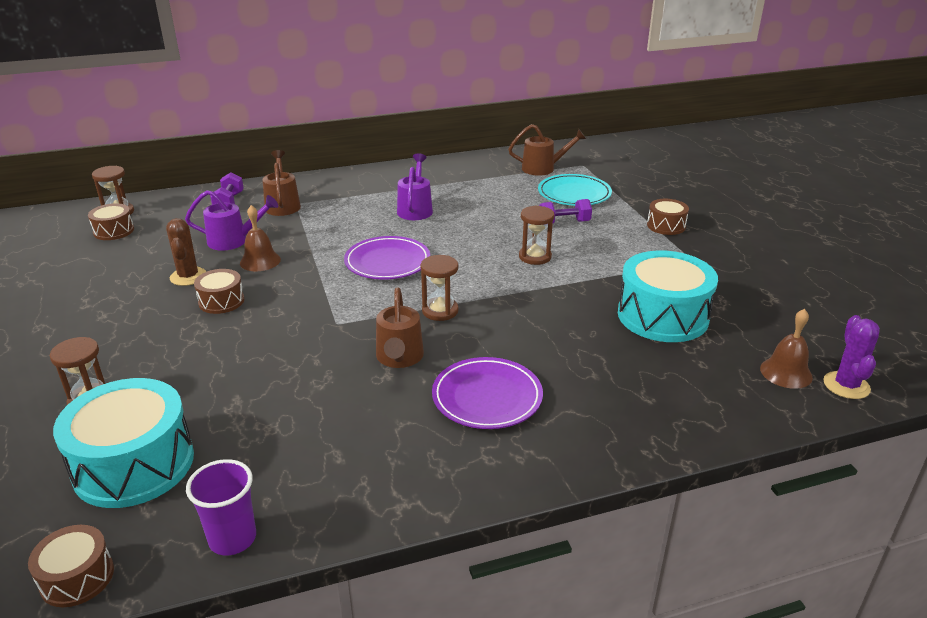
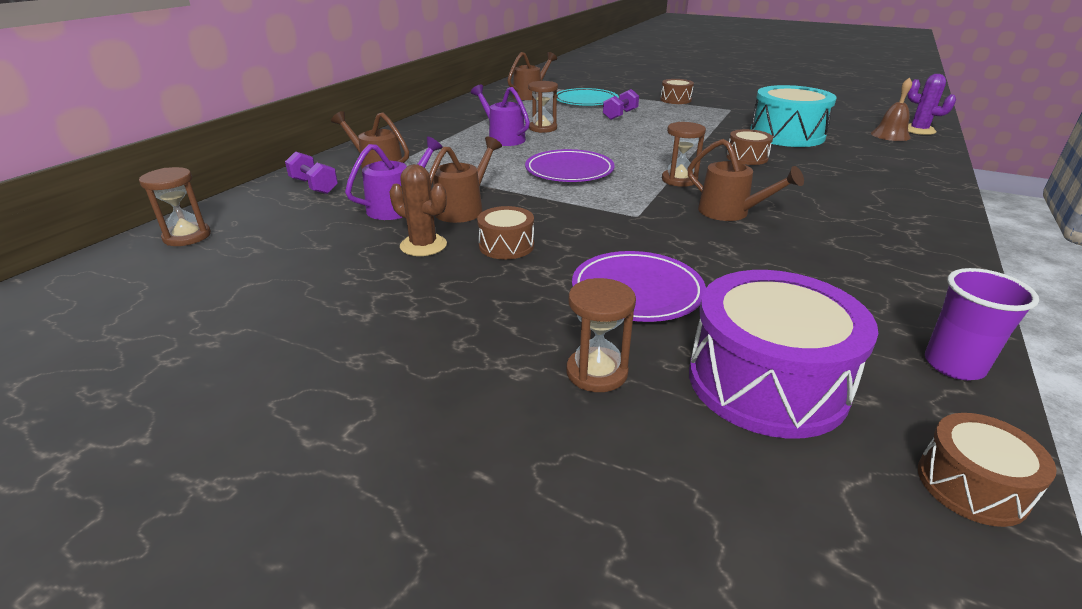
camera: 45 degrees left, 0 degrees up
turquoise drum [53,378,194,508] -> purple drum [689,270,878,439]
brown drum [88,203,134,240] -> brown drum moved to [726,129,773,165]
brown bell [240,205,281,271] -> brown watering can [429,137,502,223]
purple plate [432,357,543,429] -> purple plate moved to [572,251,706,322]
brown hourglass [519,206,554,265] -> brown hourglass moved to [528,81,558,133]

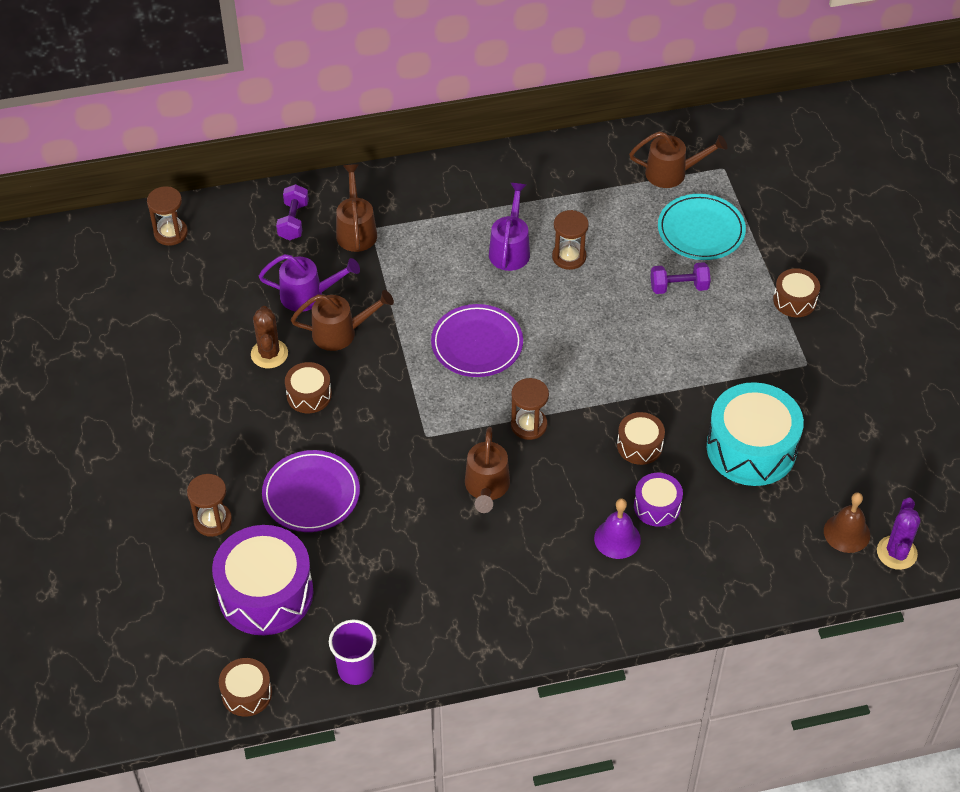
camera: 50 degrees right, 20 degrees up
none -> purple bell [594,498,641,559]
none -> purple drum [634,473,683,527]

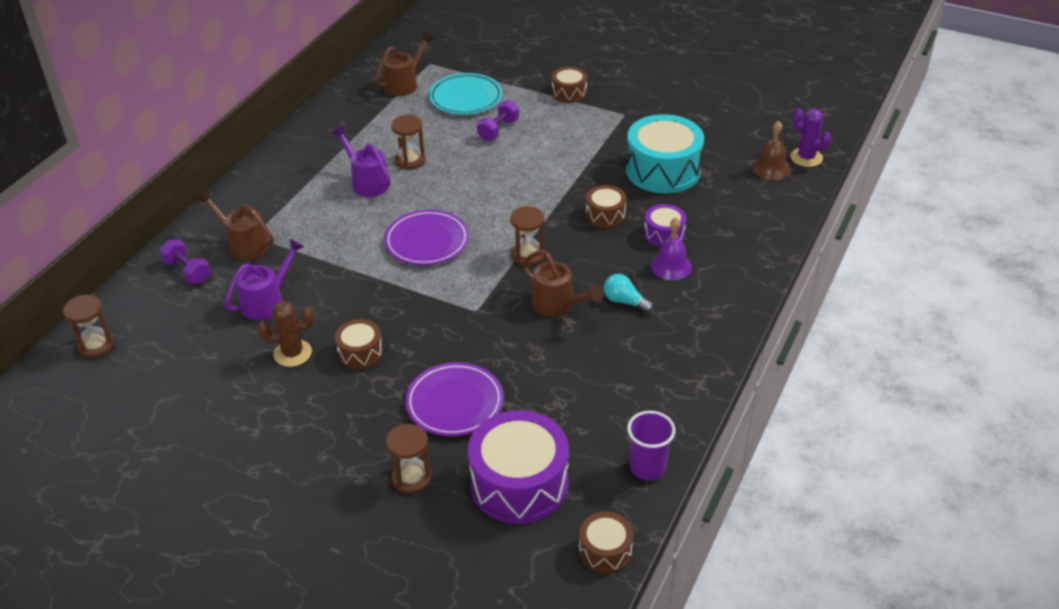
camera: 50 degrees left, 10 degrees down
brown cactus [251,306,288,368] -> brown cactus turned 45 degrees counterclockwise [258,301,314,367]
brown watering can [291,290,394,351] -> none
none -> turquoise light bulb [604,274,653,313]

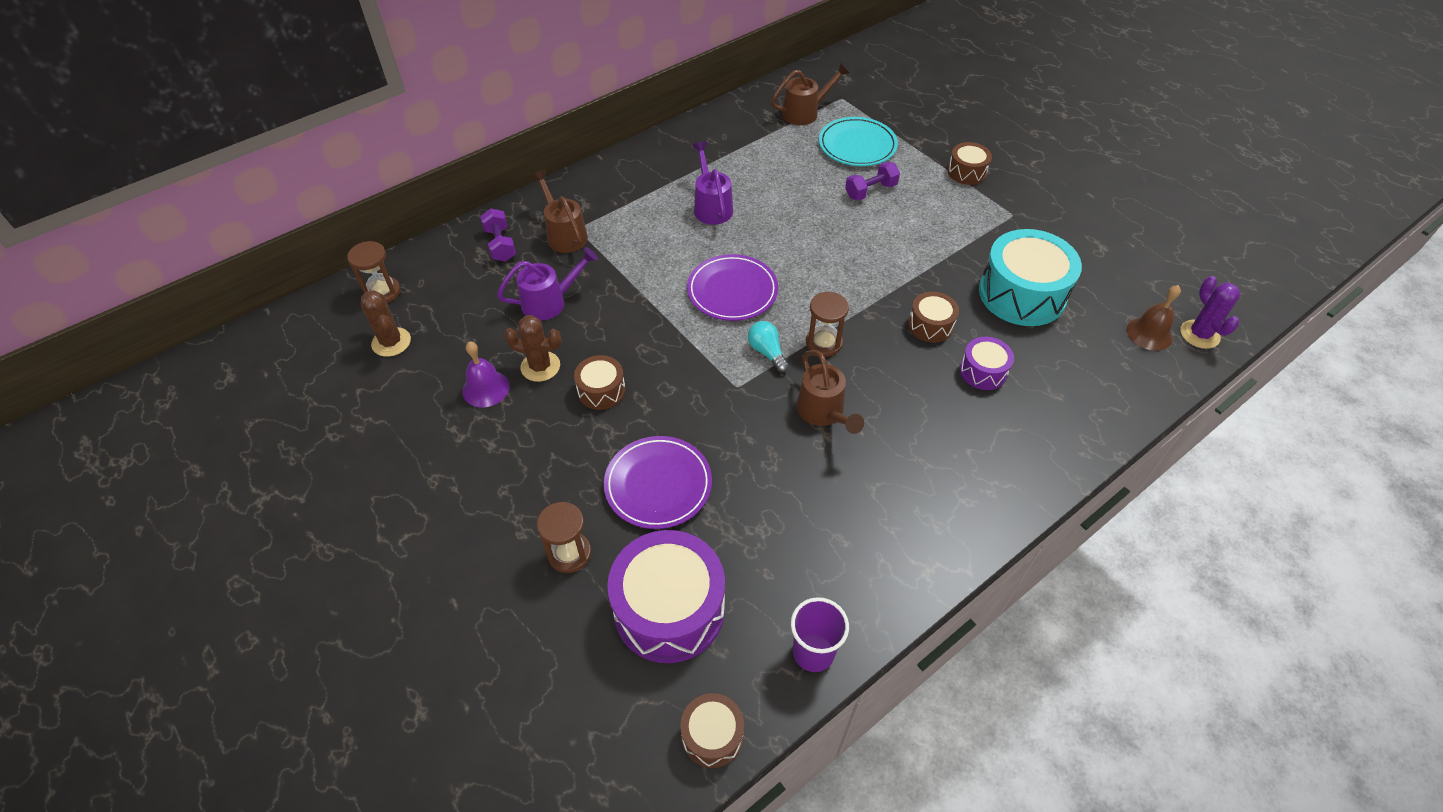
camera: 25 degrees right, 10 degrees up
brown hourglass [391,115,426,170] -> none
turquoise light bulb [604,274,653,313] -> turquoise light bulb moved to [748,321,789,373]
purple bell [651,217,692,280] -> purple bell moved to [462,341,510,407]
none -> brown cactus [361,290,411,357]

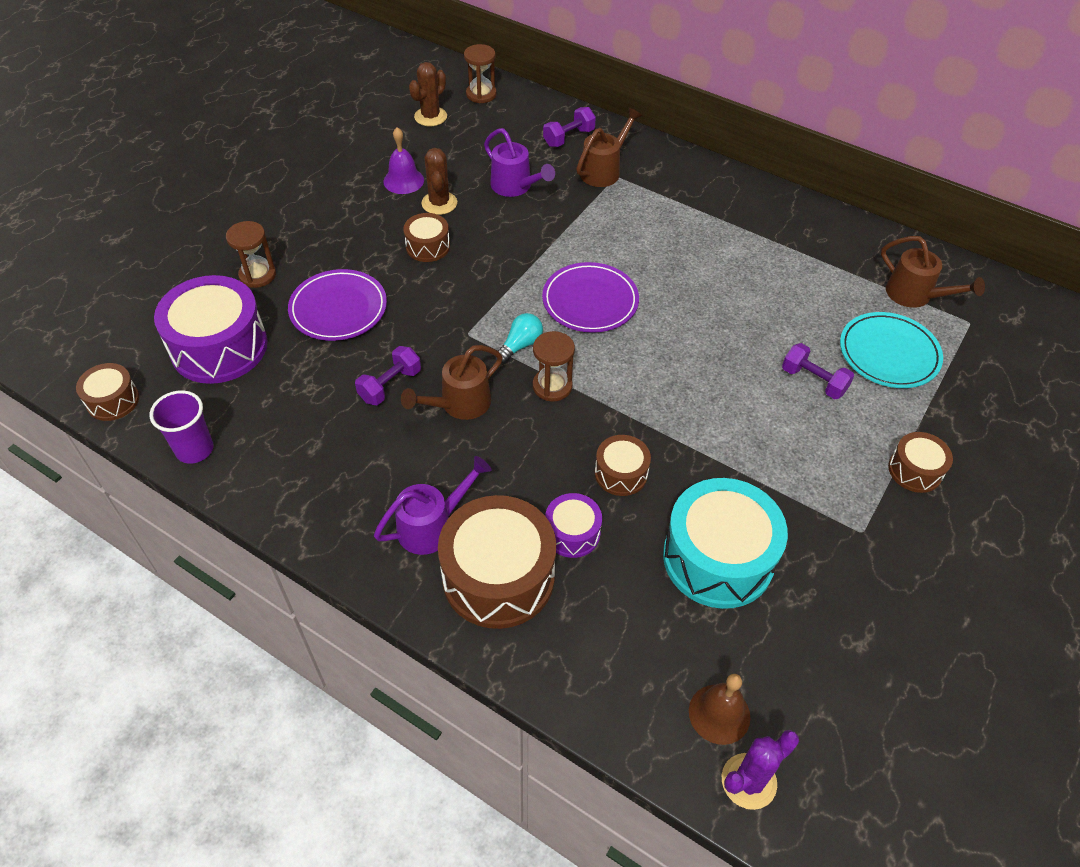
camera: 70 degrees right, 0 degrees up
purple watering can [692,141,733,225] -> purple watering can moved to [374,456,491,555]
none -> purple dumbbell [355,346,421,405]
none -> brown drum [438,495,556,629]

